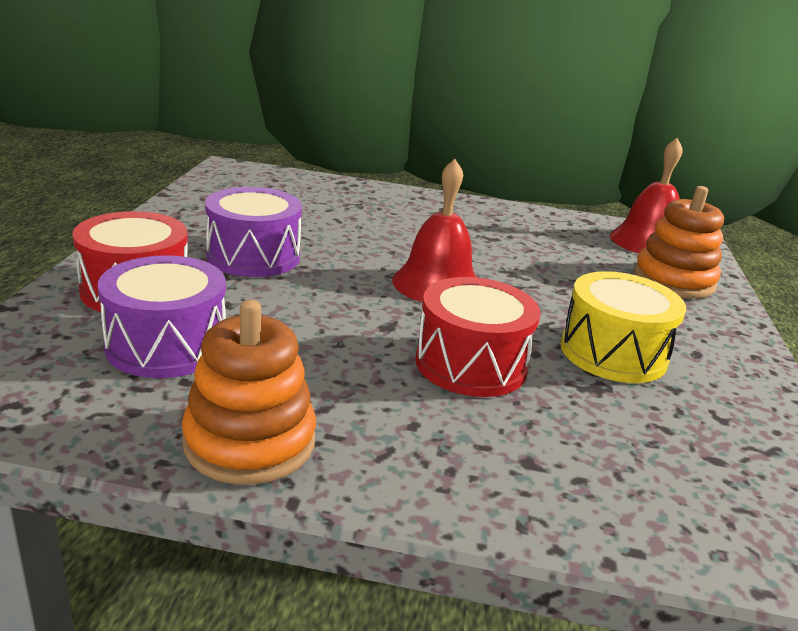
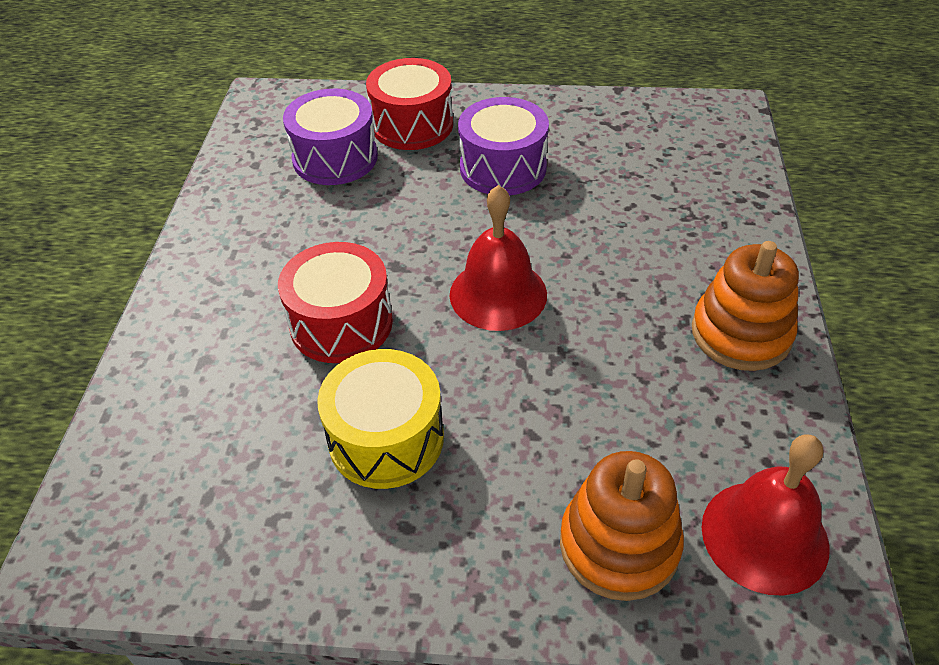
camera: 90 degrees right, 20 degrees up
orange stacking toy [182,300,316,485] -> orange stacking toy moved to [692,241,799,371]

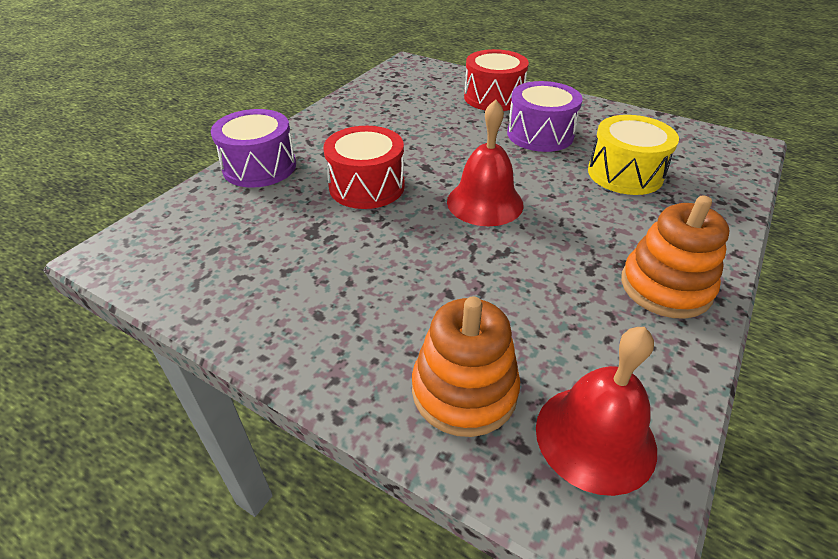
camera: 25 degrees right, 5 degrees down
purple drum [283,89,378,185] -> purple drum moved to [211,109,296,188]
yellow drum [317,349,444,489] -> yellow drum moved to [588,115,679,195]

